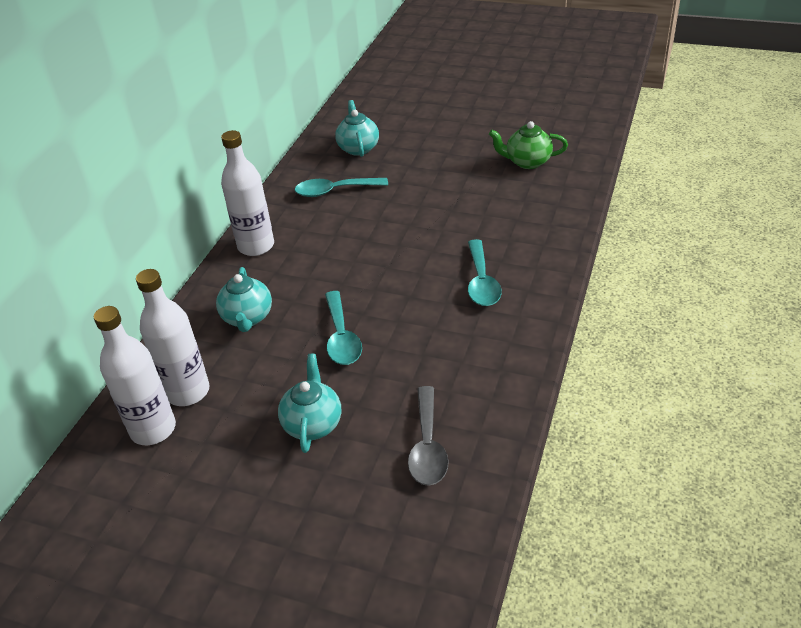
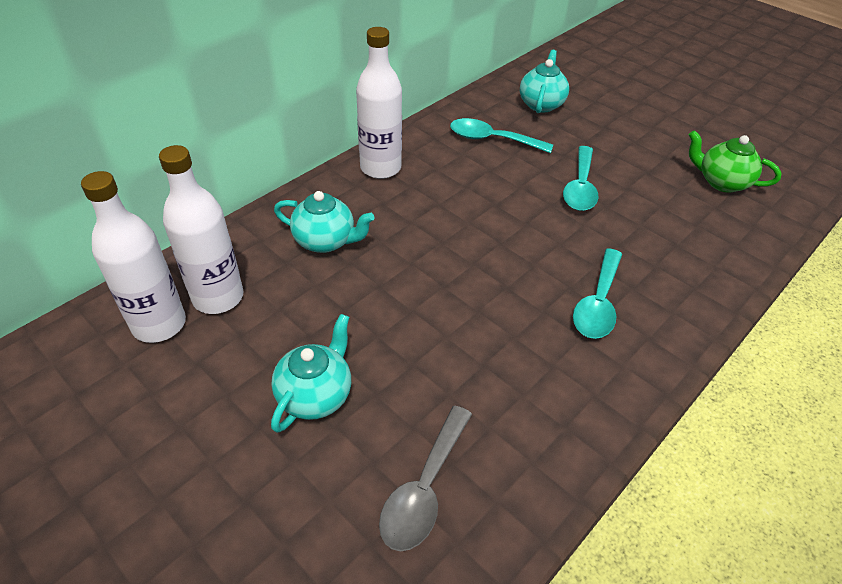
camera: 20 degrees right, 5 degrees up
turquoise teapot [216,267,272,332] -> turquoise teapot turned 90 degrees counterclockwise [274,191,375,253]
turquoise spoon [325,291,362,365] -> turquoise spoon moved to [563,146,599,211]

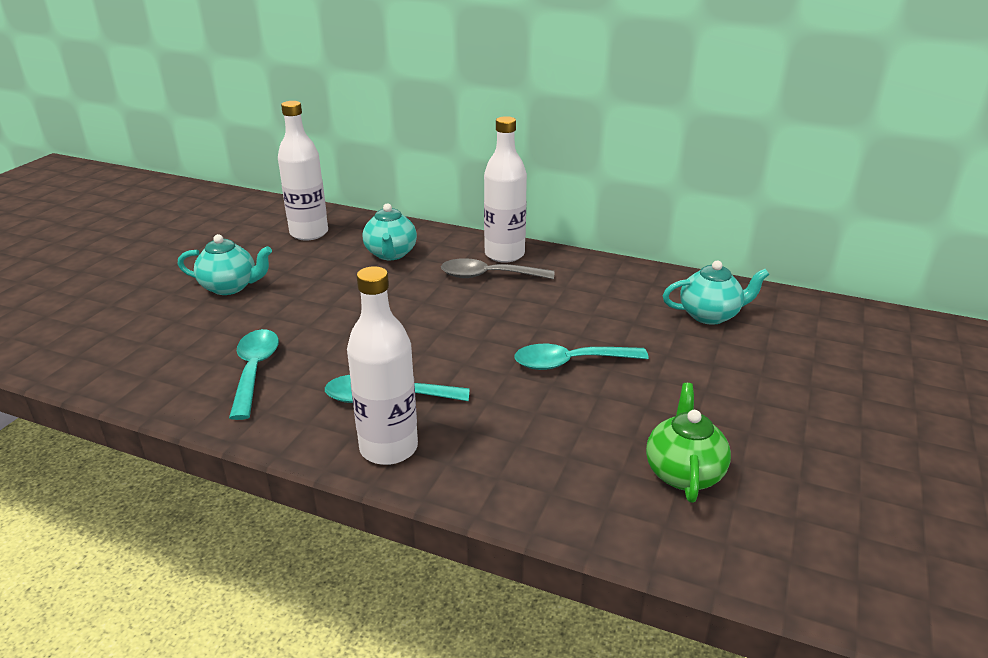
camera: 70 degrees right, 15 degrees down
white bottle [81,171,186,343] -> white bottle moved to [347,266,418,465]
grey spoon [379,406,472,551] -> grey spoon moved to [441,258,554,279]
turquoise spoon [450,118,553,153] -> turquoise spoon moved to [229,329,279,420]

